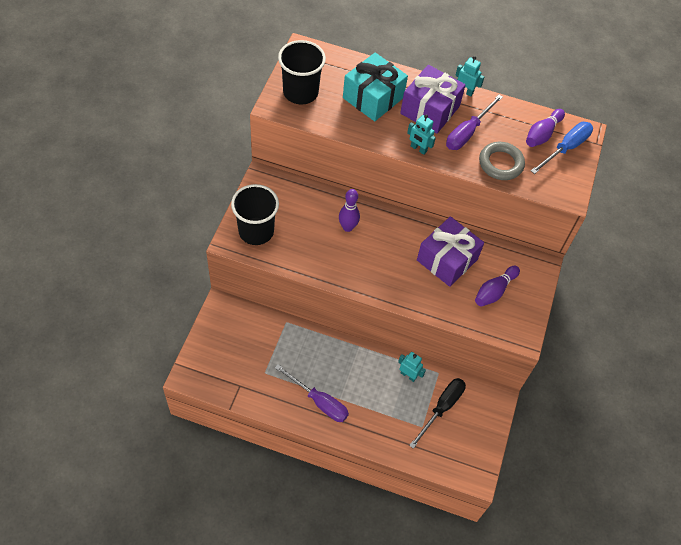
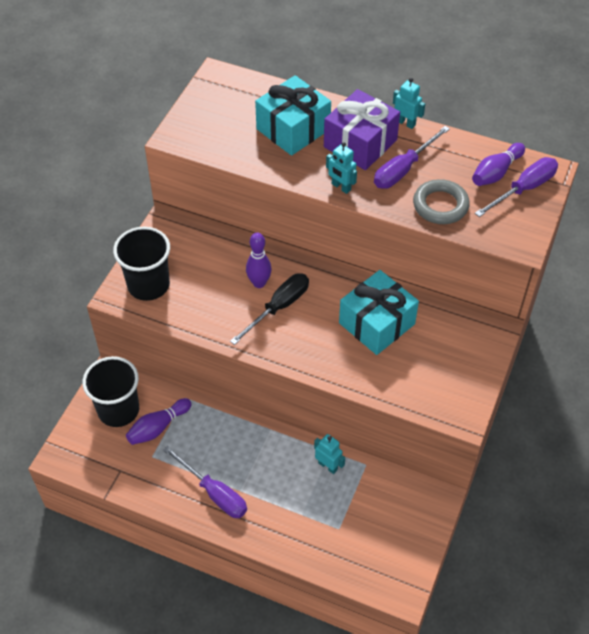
camera: 10 degrees right, 5 degrees down
black cup [278,40,326,104] -> black cup moved to [82,356,139,427]
black screwdriver [409,378,466,449] -> black screwdriver moved to [230,274,309,345]
purple gift [417,216,484,287] -> turquoise gift [339,270,419,355]
purple bowling pin [475,266,520,307] -> purple bowling pin moved to [126,398,192,445]
blue screwdriver [531,122,593,174] -> purple screwdriver [475,157,558,217]

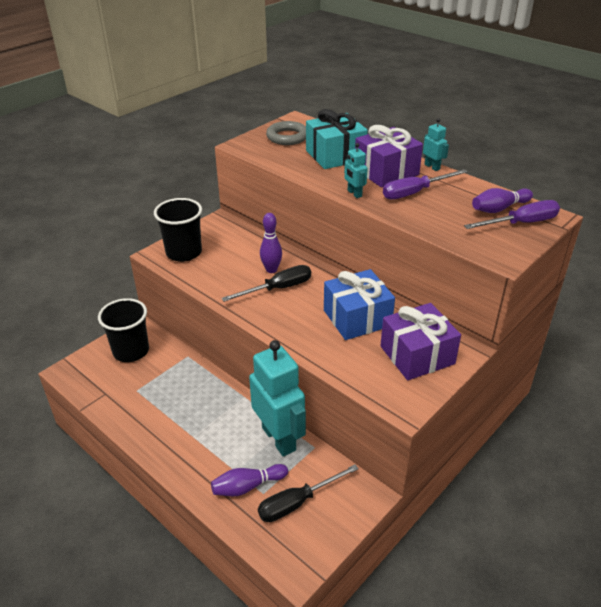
camera: 20 degrees right, 15 degrees down
purple bowling pin [126,398,192,445] -> purple bowling pin moved to [211,464,288,496]
purple screwdriver [163,446,247,518] -> none
turquoise robot [314,434,345,474] -> turquoise robot [249,340,306,457], size x2.29
turquoise gift [339,270,419,355] -> blue gift [324,269,395,340]
grey ring [413,179,470,224] -> grey ring moved to [266,121,306,145]
none -> black screwdriver [258,464,359,522]
none -> purple gift [380,303,461,380]

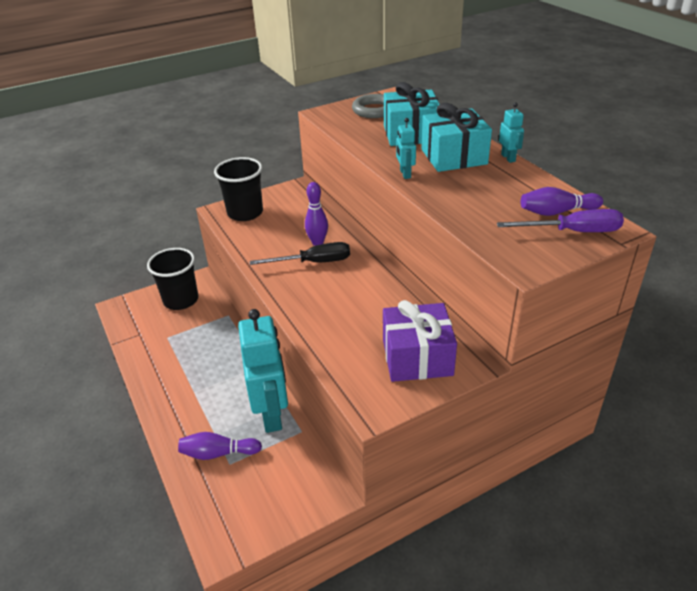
camera: 20 degrees right, 0 degrees up
black screwdriver [258,464,359,522] -> none
blue gift [324,269,395,340] -> none
purple gift [355,125,423,188] -> turquoise gift [421,103,492,172]
purple screwdriver [383,169,468,200] -> none

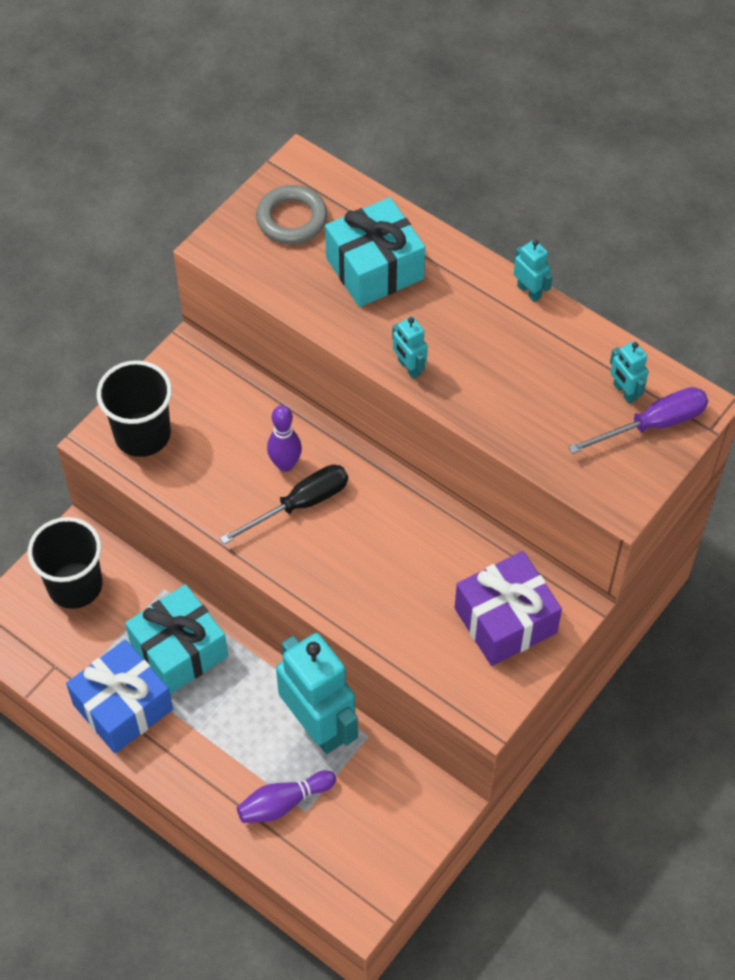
camera: 25 degrees left, 20 degrees up
turquoise gift [421,103,492,172] -> turquoise gift moved to [125,584,228,694]
purple bowling pin [521,187,603,216] -> turquoise robot [610,341,649,404]
none -> blue gift [66,640,173,753]

